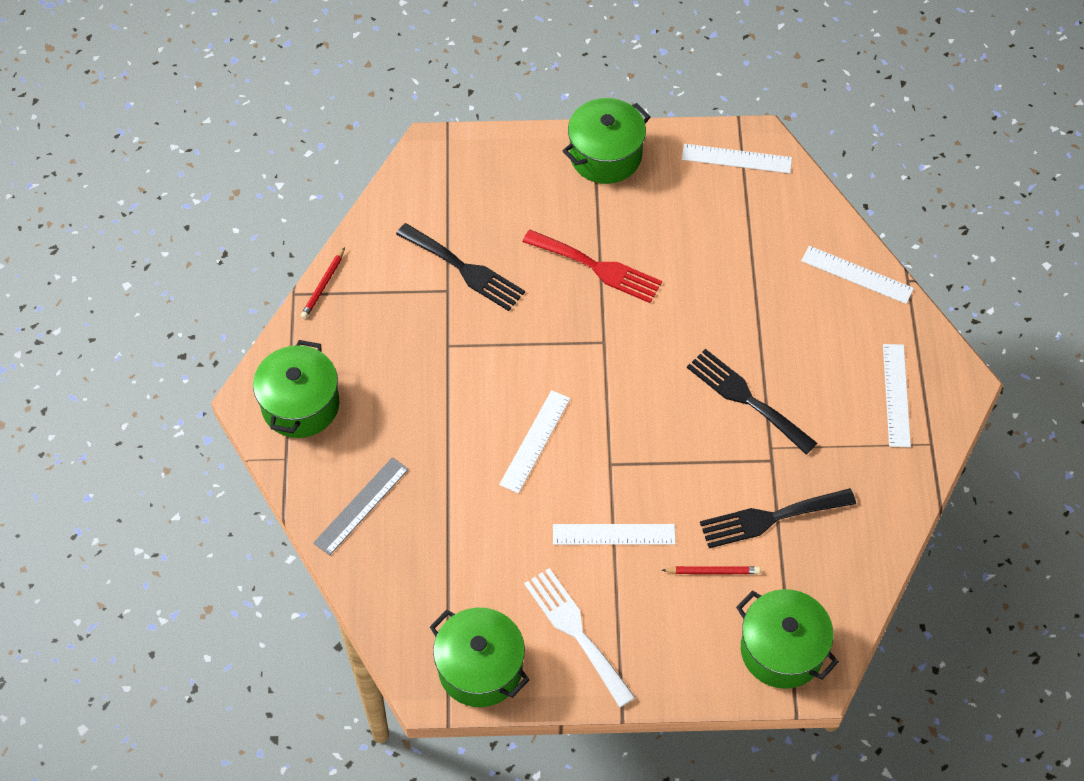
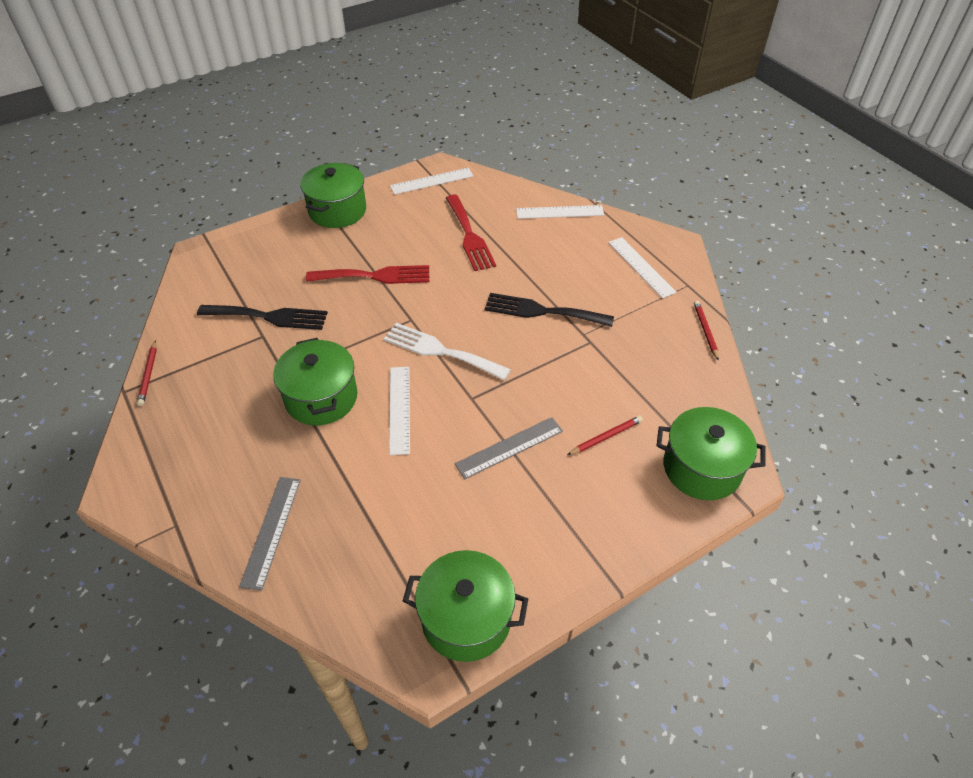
camera: 30 degrees left, 10 degrees down
green pot [253,340,340,438] -> green pot moved to [273,338,357,425]
white fork [524,568,635,707] -> white fork moved to [383,323,511,380]
white ruler [553,524,676,545] -> grey ruler [455,417,563,479]
black fork [700,488,856,548] -> none
none -> red fork [446,195,496,271]
none -> red pencil [694,301,719,361]

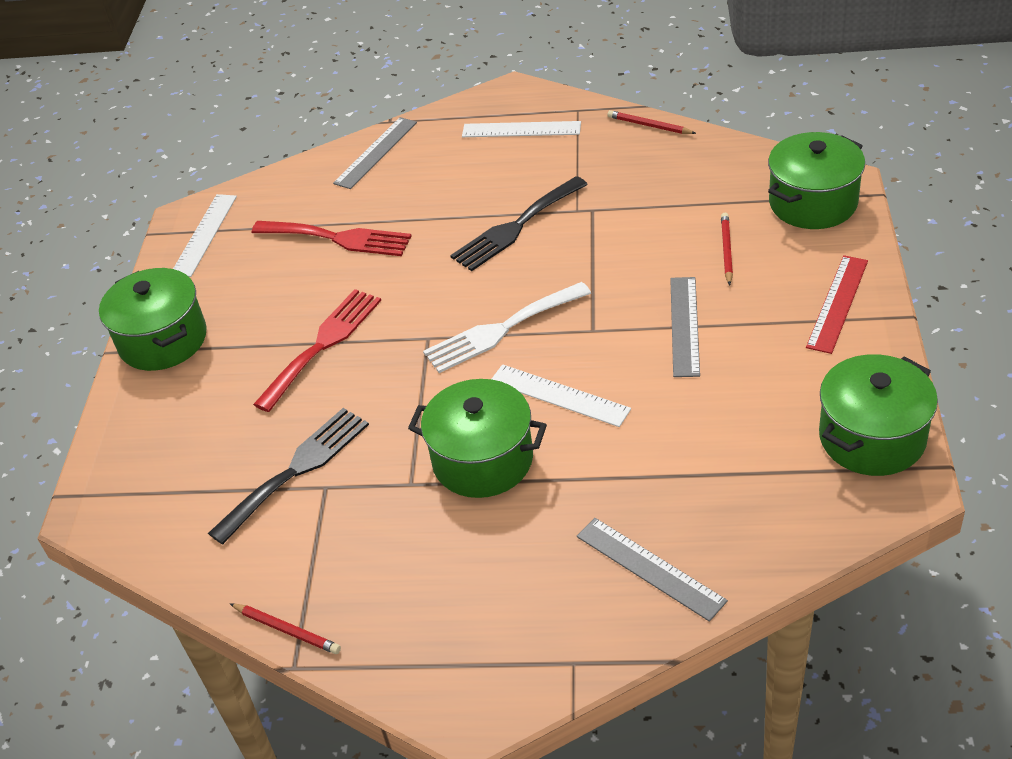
camera: 50 degrees left, 5 degrees down
white ruler [516,205,604,219] -> grey ruler [333,117,417,189]
none -> red ruler [806,255,868,354]

